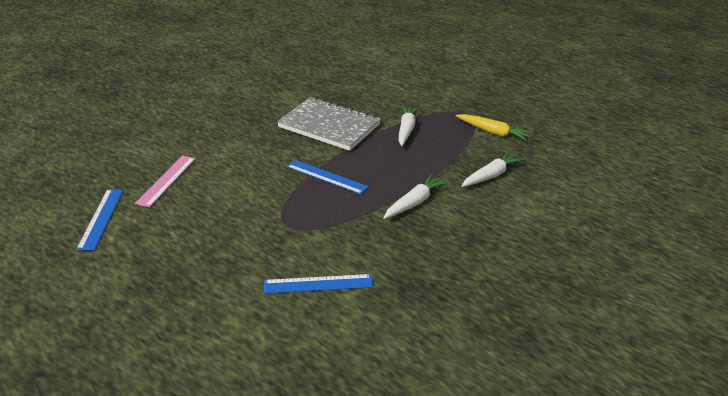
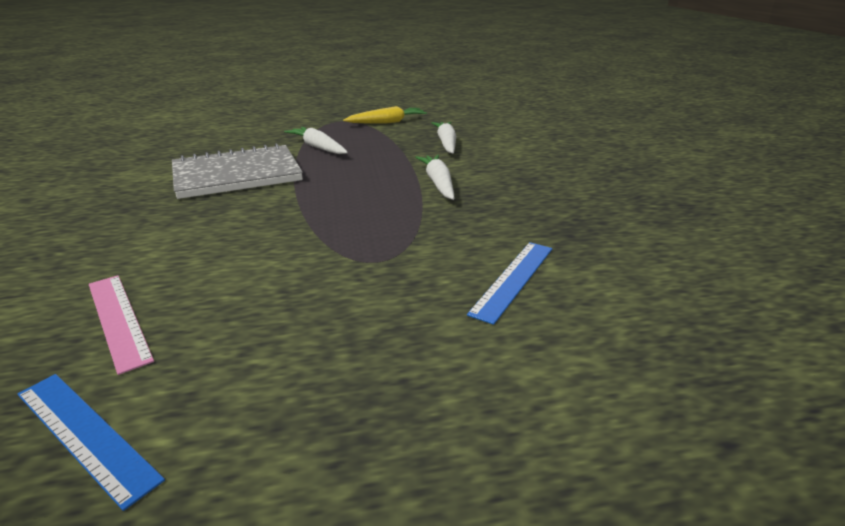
camera: 50 degrees left, 5 degrees down
blue ruler [286,160,369,194] -> none

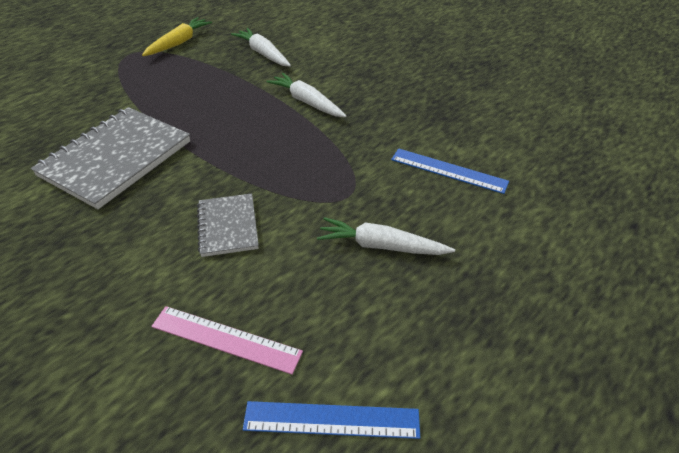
camera: 35 degrees left, 15 degrees up
white carrot [284,127,348,154] -> white carrot moved to [317,217,455,255]
blue ruler [467,242,552,325] -> blue ruler turned 60 degrees counterclockwise [391,148,509,194]
none -> grey notebook [197,193,259,257]

